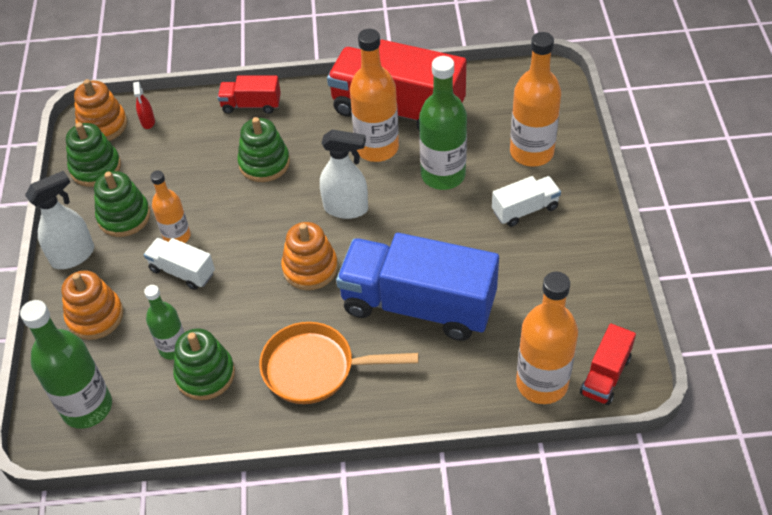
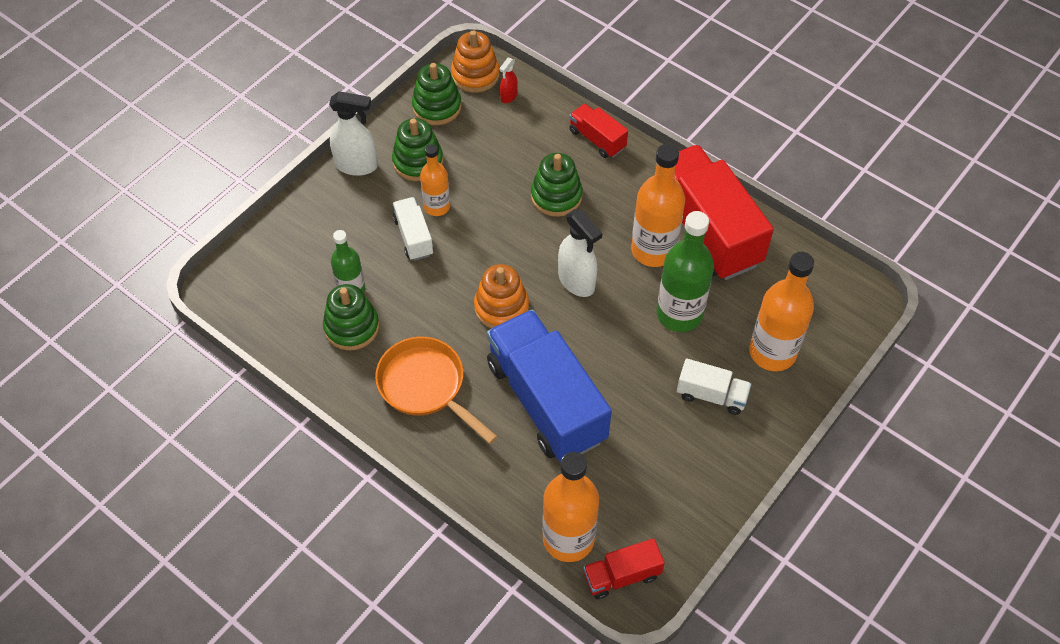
camera: 40 degrees right, 5 degrees up
green bottle [20,300,112,429] -> none
orange stacking toy [61,270,124,340] -> none

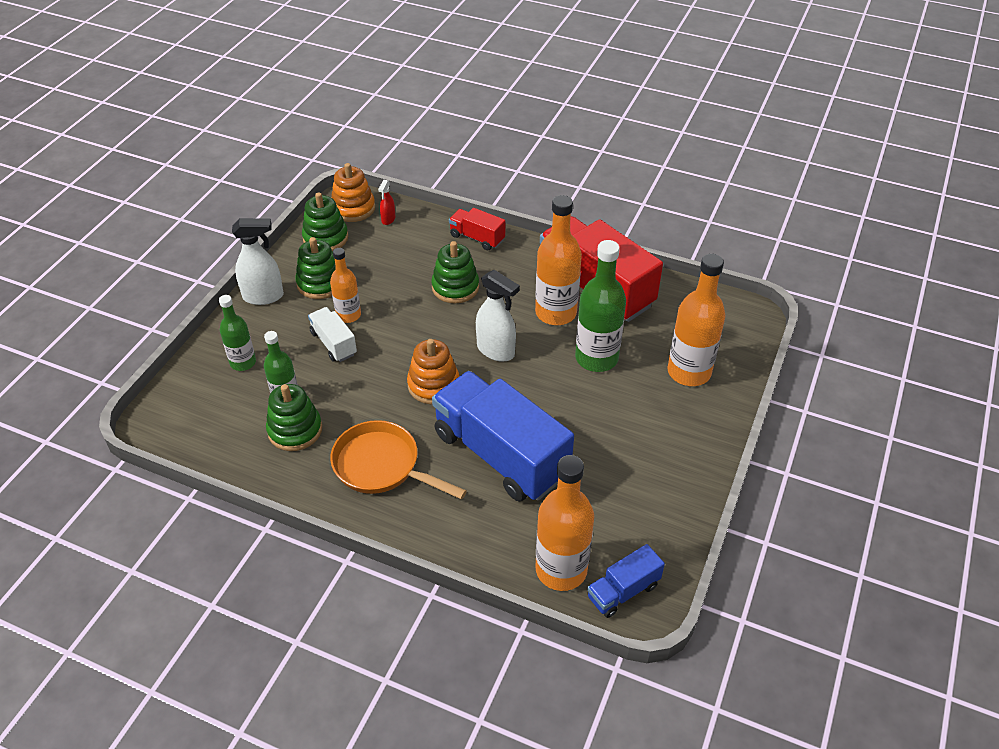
camera: 15 degrees left, 10 degrees down
red truck [583,538,665,599] -> blue truck [587,544,665,618]
white truck [677,358,752,415] -> none
none -> green bottle [219,295,256,371]

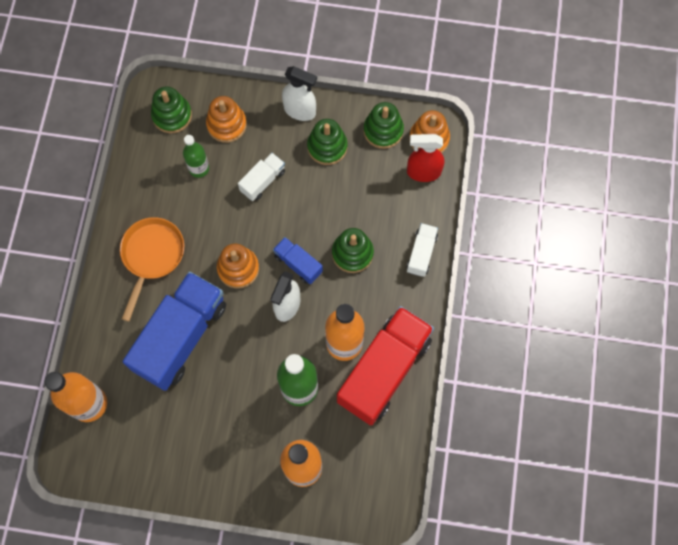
camera: 75 degrees right, 25 degrees up
green bottle [219,295,256,371] -> orange stacking toy [206,96,247,143]
white spray bottle [232,218,284,305] -> white spray bottle turned 45 degrees counterclockwise [282,66,317,121]
green stacking toy [266,384,322,451] -> green stacking toy moved to [151,87,192,133]
orange bottle [330,248,361,323] -> none
red spray bottle [378,180,395,225] -> red spray bottle [407,134,445,182], size x1.90
red truck [449,208,505,250] -> white truck [407,223,438,277]
blue truck [587,544,665,618] -> blue truck moved to [273,237,323,285]

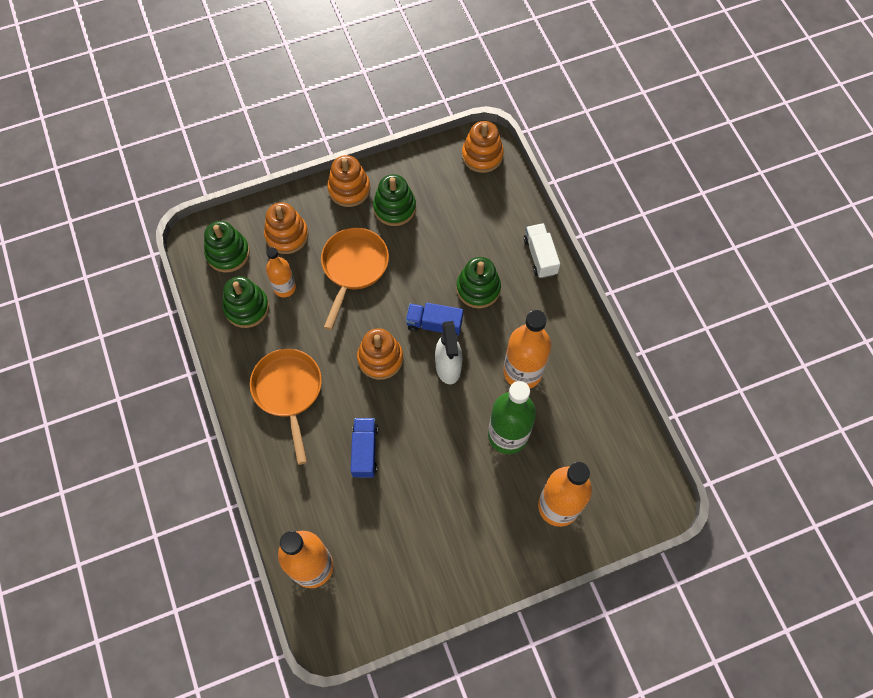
camera: 30 degrees left, 5 degrees down
blue truck [123,271,226,391] -> blue truck [351,418,378,478], size x0.47
green bottle [183,135,209,178] -> orange bottle [266,247,296,297]
white truck [238,153,285,201] -> orange pan [321,228,389,330]
white spray bottle [282,66,317,121] -> orange stacking toy [327,155,370,207]
red truck [337,306,434,425] -> none
green stacking toy [364,102,404,149] -> green stacking toy moved to [223,276,269,328]
red spray bottle [407,134,445,182] -> none

